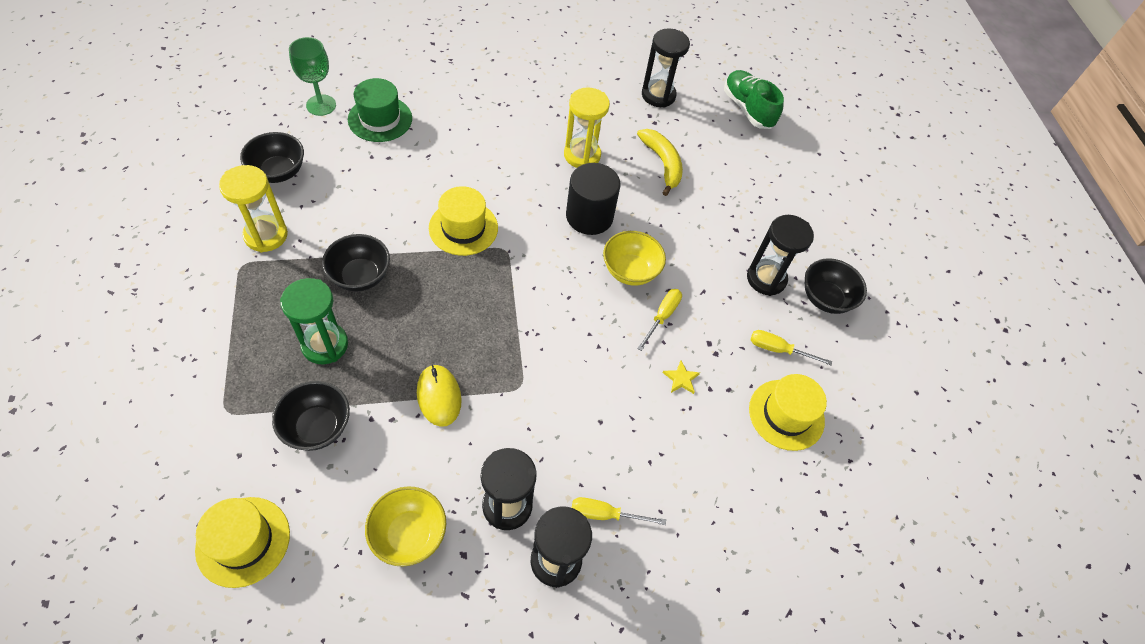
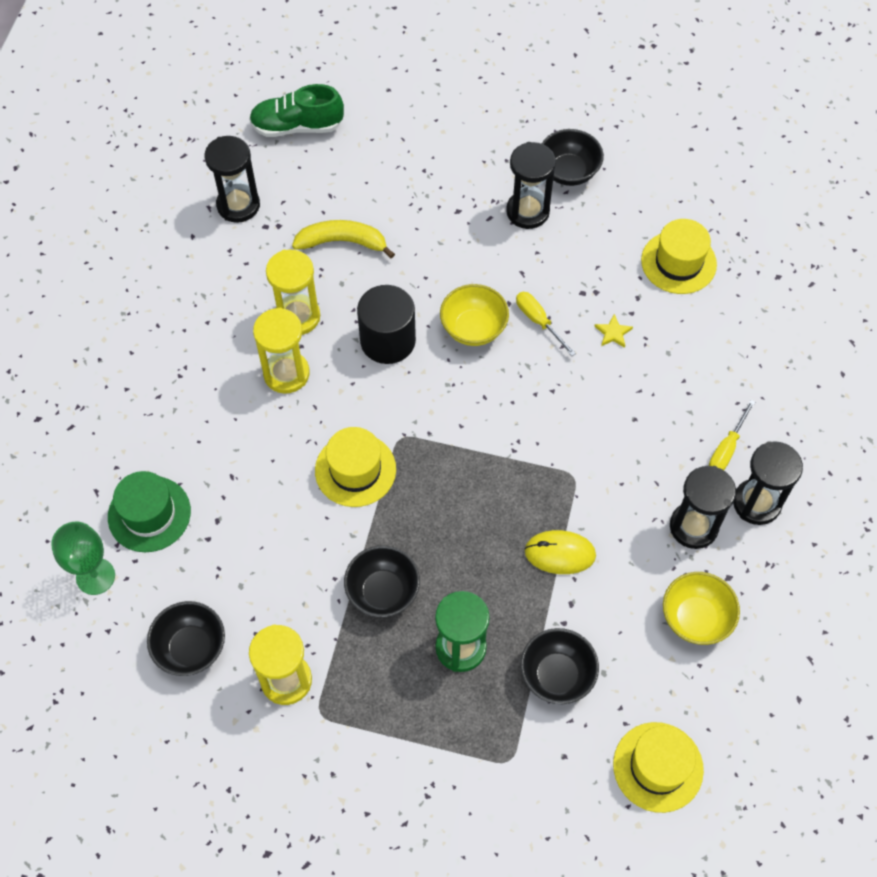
camera: 60 degrees left, 5 degrees up
yellow screwdriver [751,330,832,365] -> none
none -> yellow hourglass [253,308,310,394]

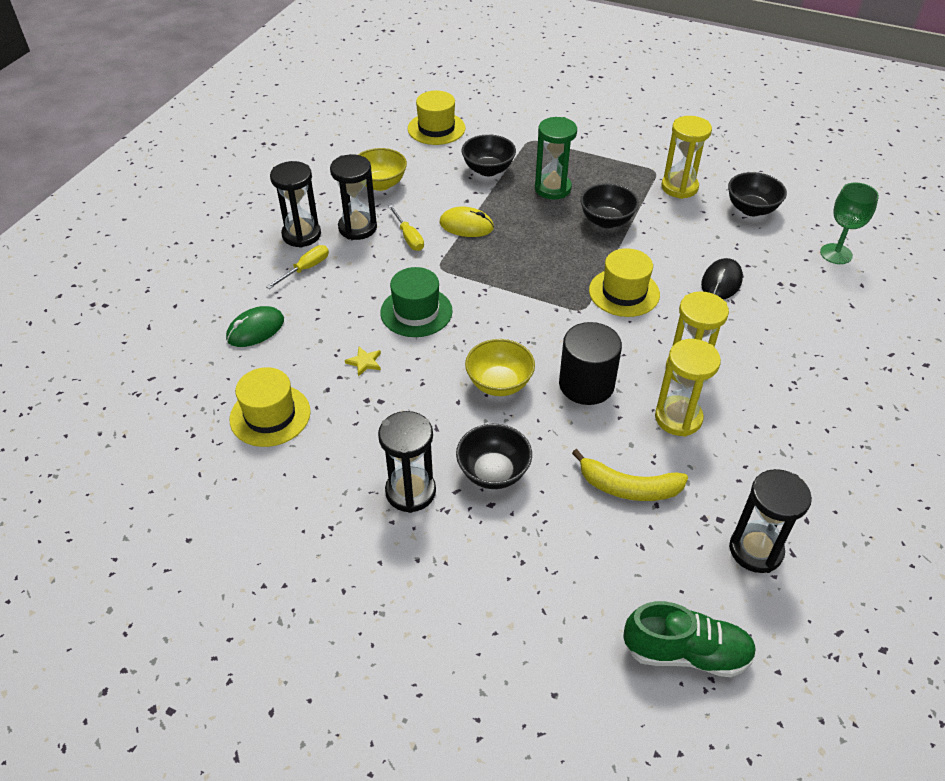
camera: 170 degrees left, 15 degrees down
green hat [108,471,191,552] -> green hat moved to [380,267,453,337]
yellow screwdriver [516,292,576,356] -> yellow screwdriver moved to [388,205,424,251]
black bowl [542,129,604,186] -> black bowl moved to [456,424,532,489]
none -> green mouse [226,306,284,347]
none -> black mouse [701,258,743,300]

